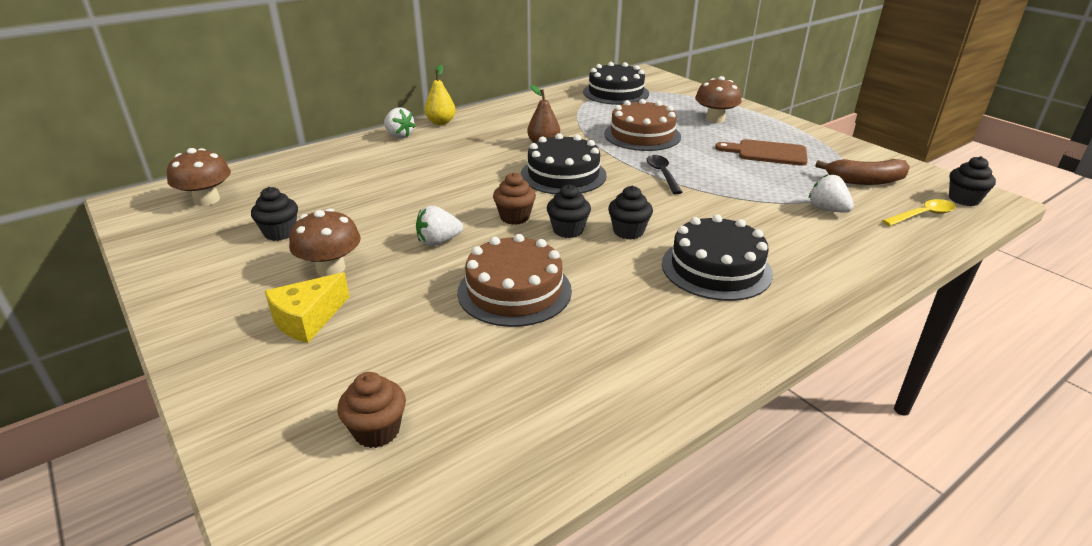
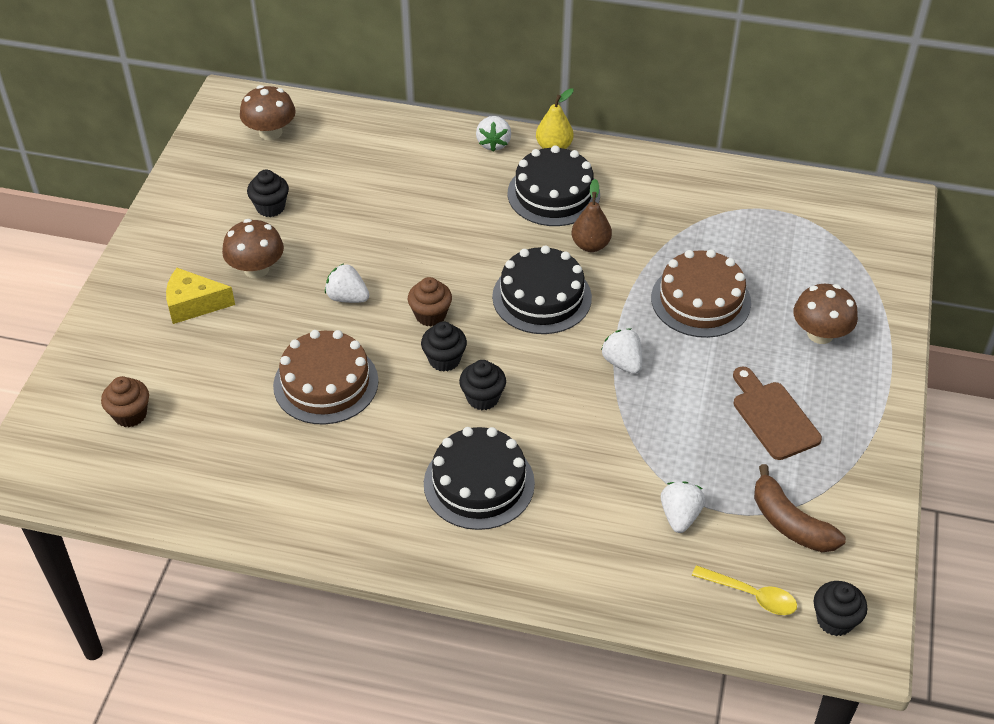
camera: 50 degrees right, 15 degrees up
black cake [583,62,649,105] -> black cake moved to [508,145,600,226]
black spoon [646,155,683,194] -> white strawberry [601,329,642,374]

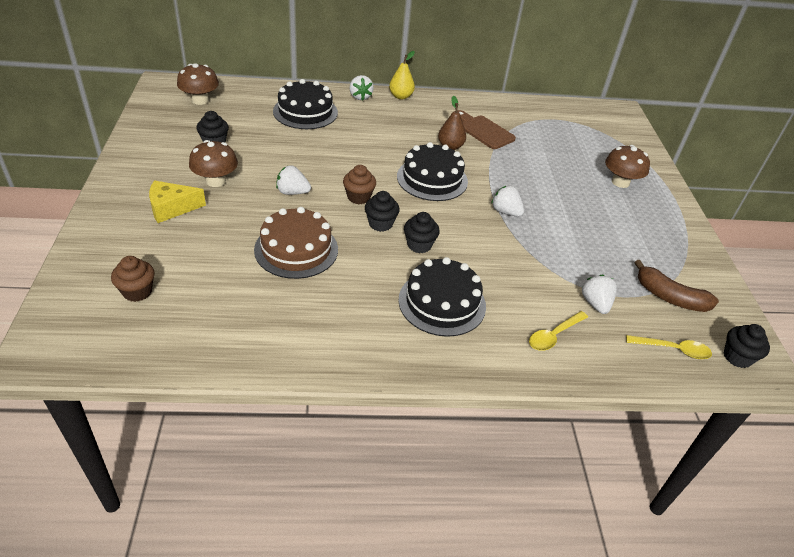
camera: 20 degrees left, 5 degrees down
black cake [508,145,600,226] -> black cake moved to [273,79,338,129]
brown cake [651,249,751,338] -> none
brown cutting board [733,366,822,460] -> brown cutting board moved to [457,110,516,149]
none -> yellow spoon [529,311,588,351]

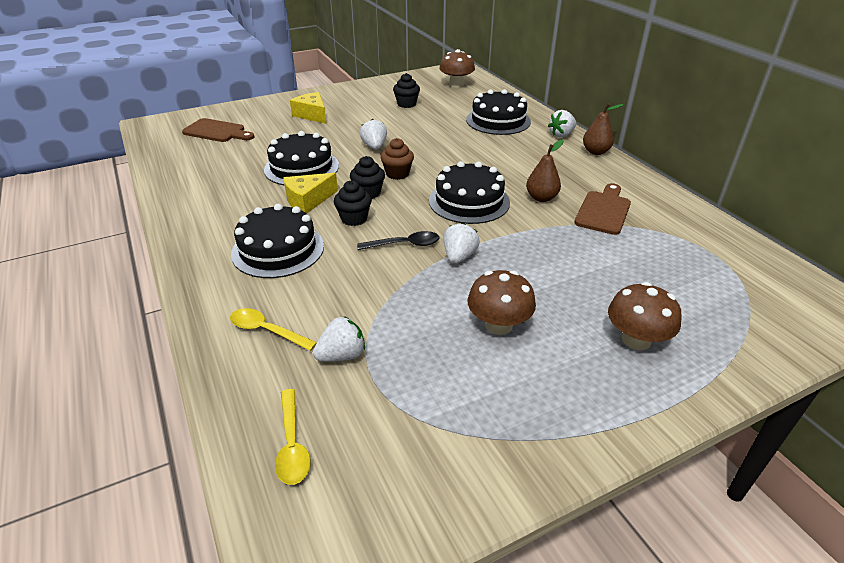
camera: 70 degrees right, 5 degrees down
brown cupcake [111,256,155,302] -> brown cutting board [182,118,254,142]
brown mushroom [189,140,238,187] -> brown mushroom moved to [467,270,536,335]
brown cake [254,207,338,279] -> black cake [264,131,339,186]
yellow pear [389,51,415,99] -> brown pear [583,103,624,155]
brown banana [634,260,719,312] -> none
black cupcake [724,324,770,368] -> none
none -> yellow cheese [283,173,338,213]
none -> black spoon [357,231,439,250]

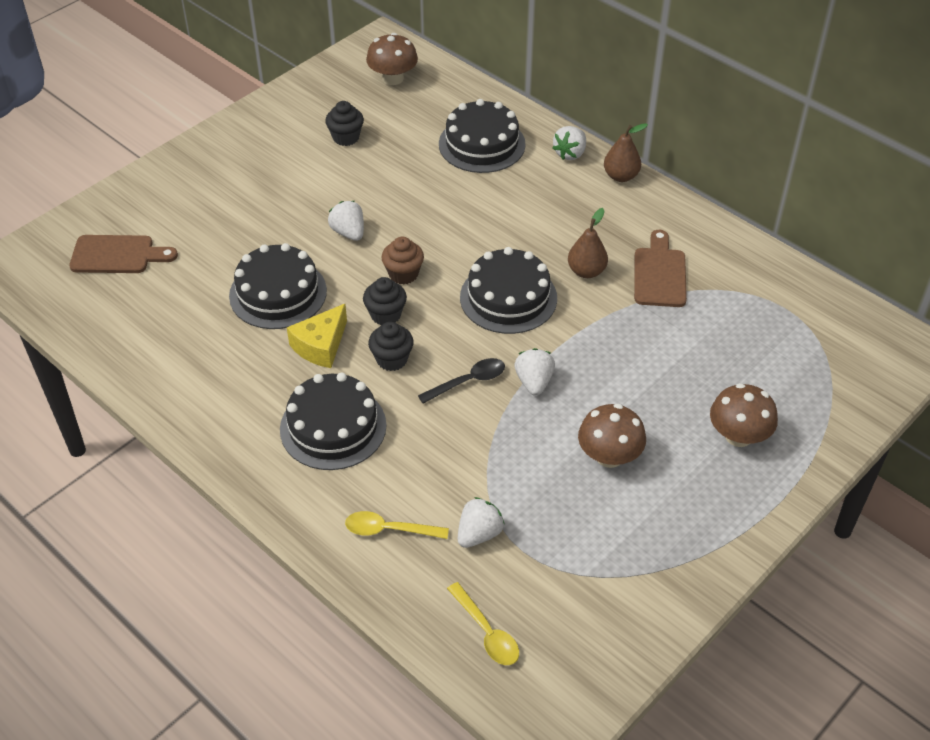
camera: 20 degrees left, 10 degrees up
yellow cheese [290,92,326,124] -> none

